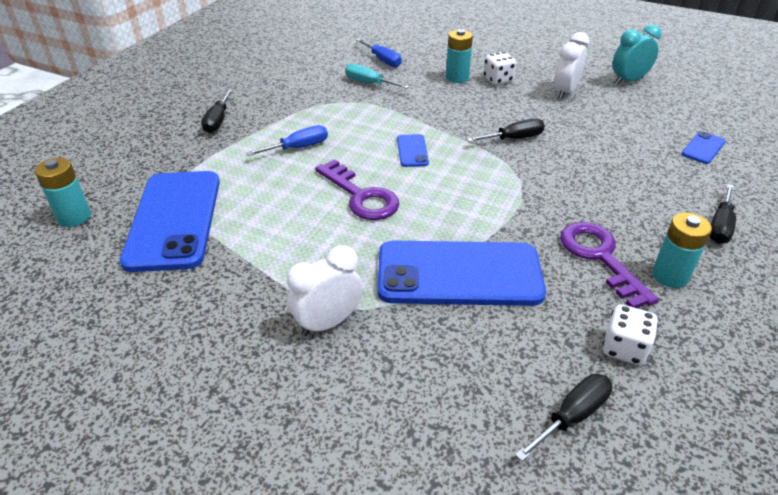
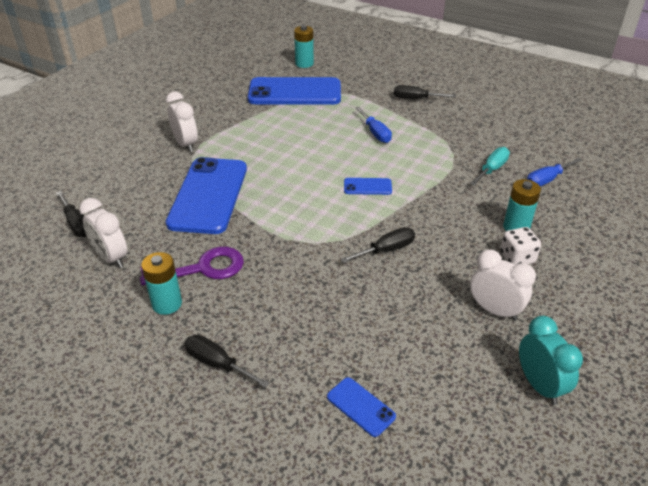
camera: 95 degrees right, 0 degrees up
purple key [315,159,399,220] -> none
black screwdriver [467,118,545,142] -> black screwdriver turned 105 degrees counterclockwise [340,227,415,263]
white dice [602,304,658,365] -> white clock [79,198,127,268]

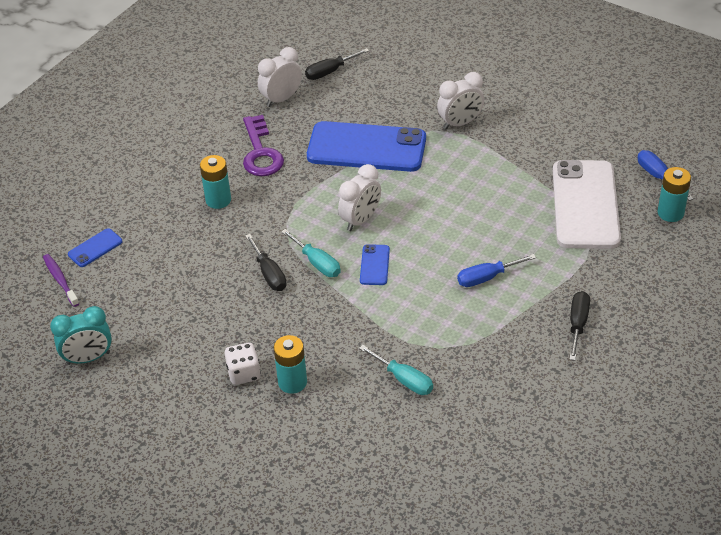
camera: 95 degrees right, 5 degrees up
turquoise battery [141,252,182,315] -> turquoise battery moved to [200,155,231,209]
black screwdriver [185,335,269,388] -> none
blue phone [248,77,341,105] -> white phone [553,160,621,249]
white clock [470,250,536,321] -> white clock moved to [338,164,381,231]
blue screwdriver [527,158,582,186] -> blue screwdriver moved to [638,150,694,201]
none -> purple toothbrush [43,254,79,307]
none -> turquoise screwdriver [281,229,341,277]

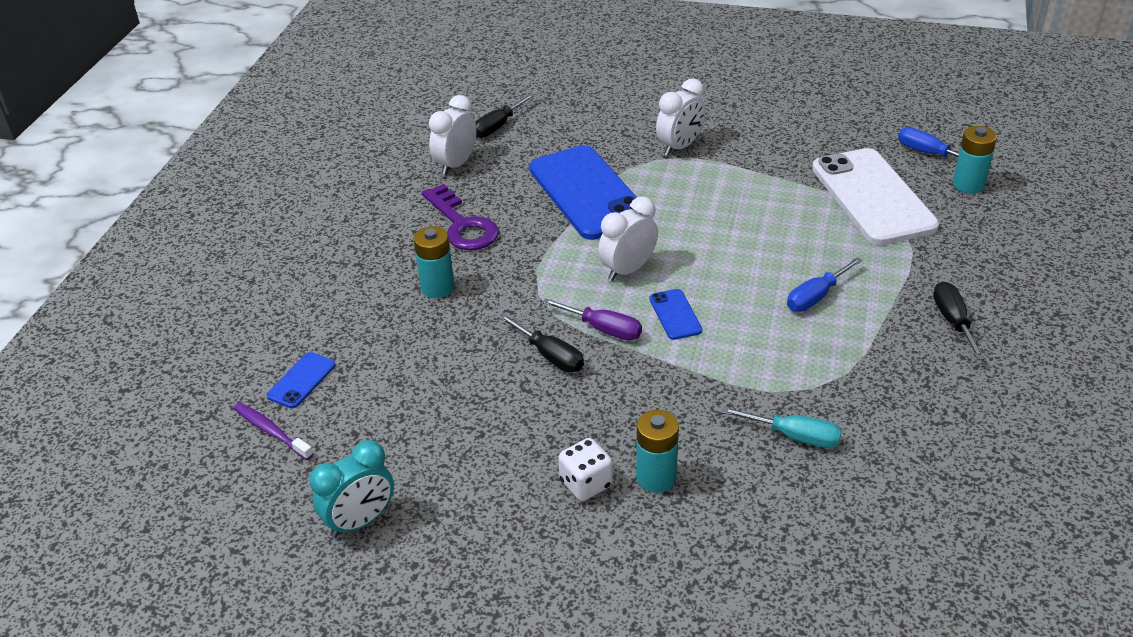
camera: 20 degrees left, 5 degrees down
turquoise screwdriver [281,229,341,277] -> purple screwdriver [542,298,642,340]
blue phone [307,121,426,172] -> blue phone turned 75 degrees clockwise [529,145,648,240]
white clock [338,164,381,231] -> white clock turned 150 degrees counterclockwise [598,197,658,281]

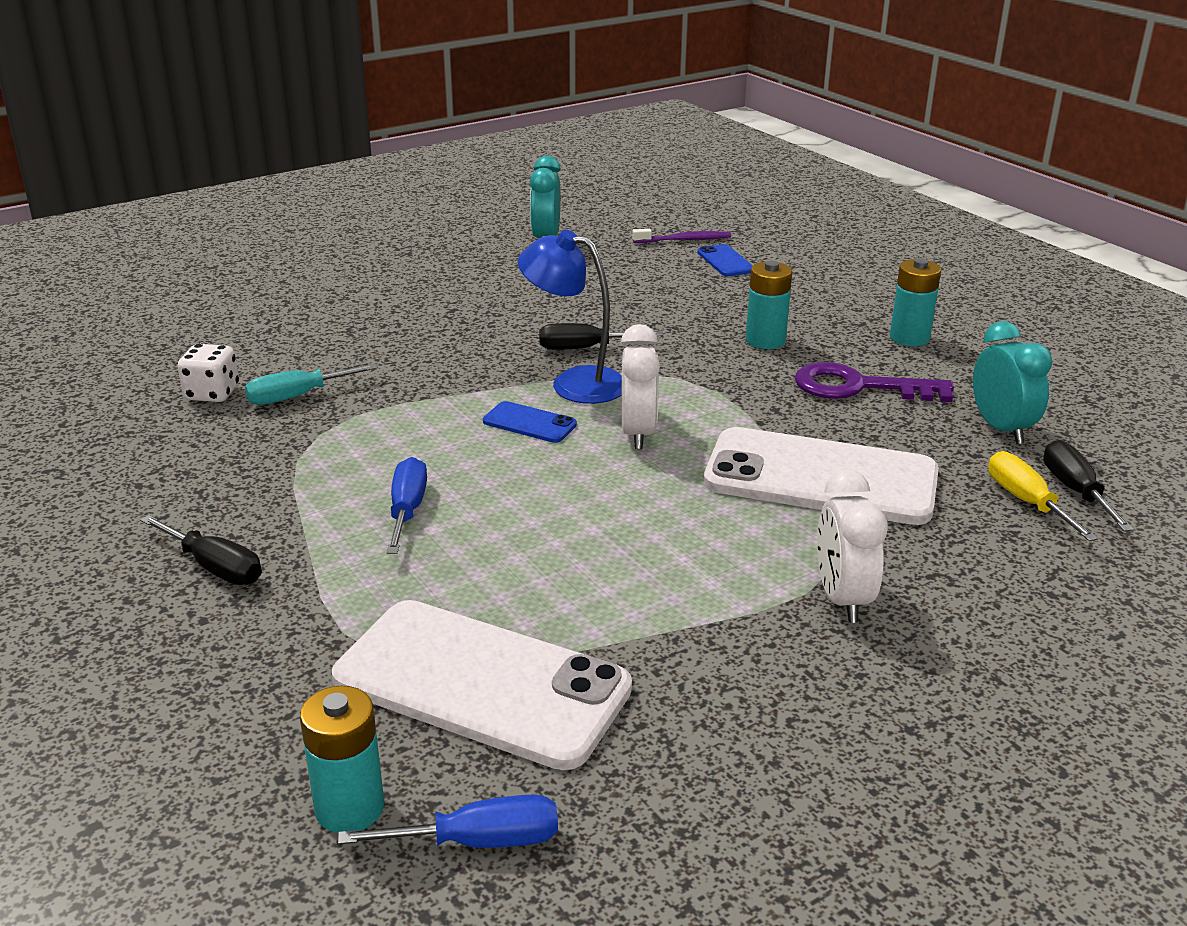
camera: 130 degrees right, 10 degrees down
white clock [429,95,477,175] -> turquoise clock [973,321,1052,444]
blue phone [529,145,648,240] -> white phone [704,427,939,525]
purple screwdriver [542,298,642,340] -> blue lamp [518,230,622,404]
white dice [558,438,613,501] -> white dice moved to [178,344,239,402]
turquoise battery [636,410,679,493] -> turquoise battery moved to [890,258,941,346]
none -> yellow screwdriver [988,451,1099,542]

